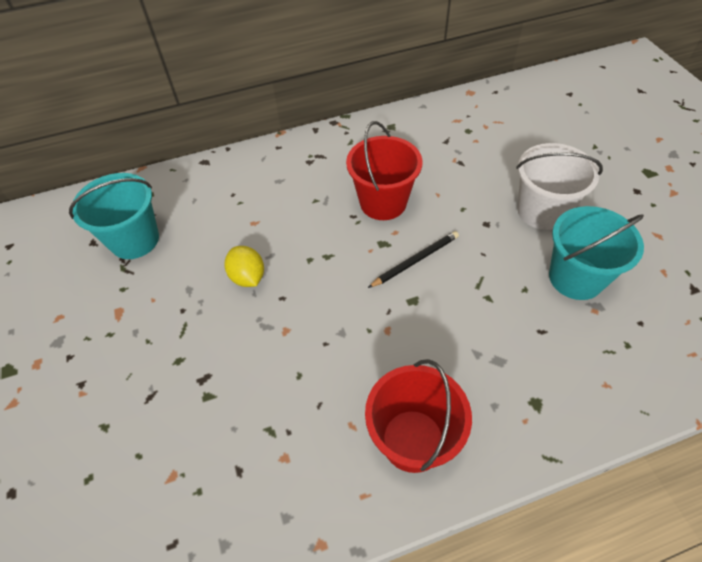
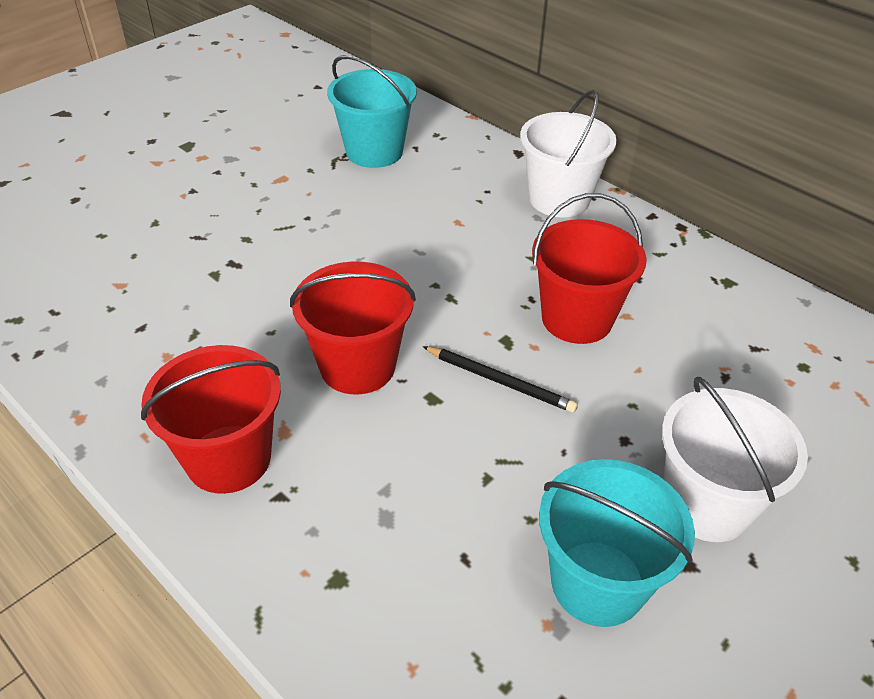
camera: 60 degrees right, 10 degrees down
yellow lemon [225,246,264,287] -> none
none -> red bucket [290,262,416,394]
none -> white bucket [520,90,617,218]

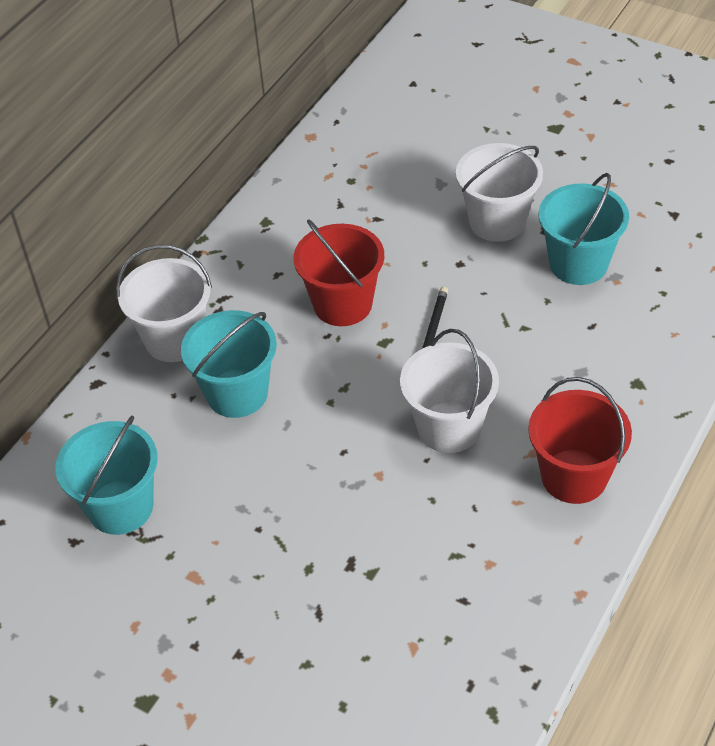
camera: 100 degrees left, 5 degrees up
red bucket [290,262,416,394] -> white bucket [400,329,499,453]
none -> turquoise bucket [181,310,277,418]

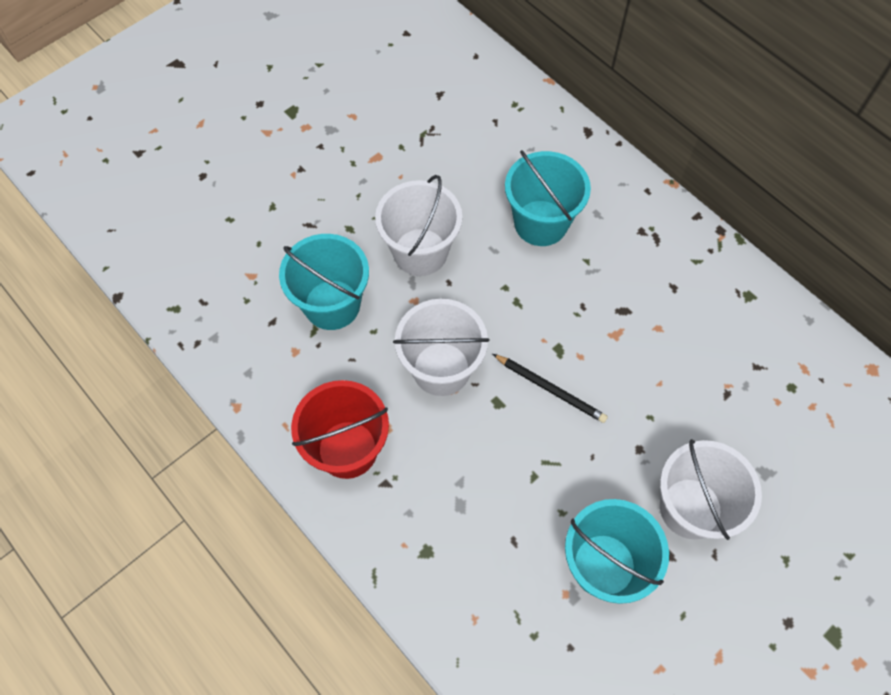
camera: 105 degrees right, 15 degrees up
turquoise bucket [55,416,158,535] -> turquoise bucket moved to [279,234,369,330]
white bucket [116,245,212,362] -> white bucket moved to [375,175,462,276]
red bucket [294,219,384,326] -> none

